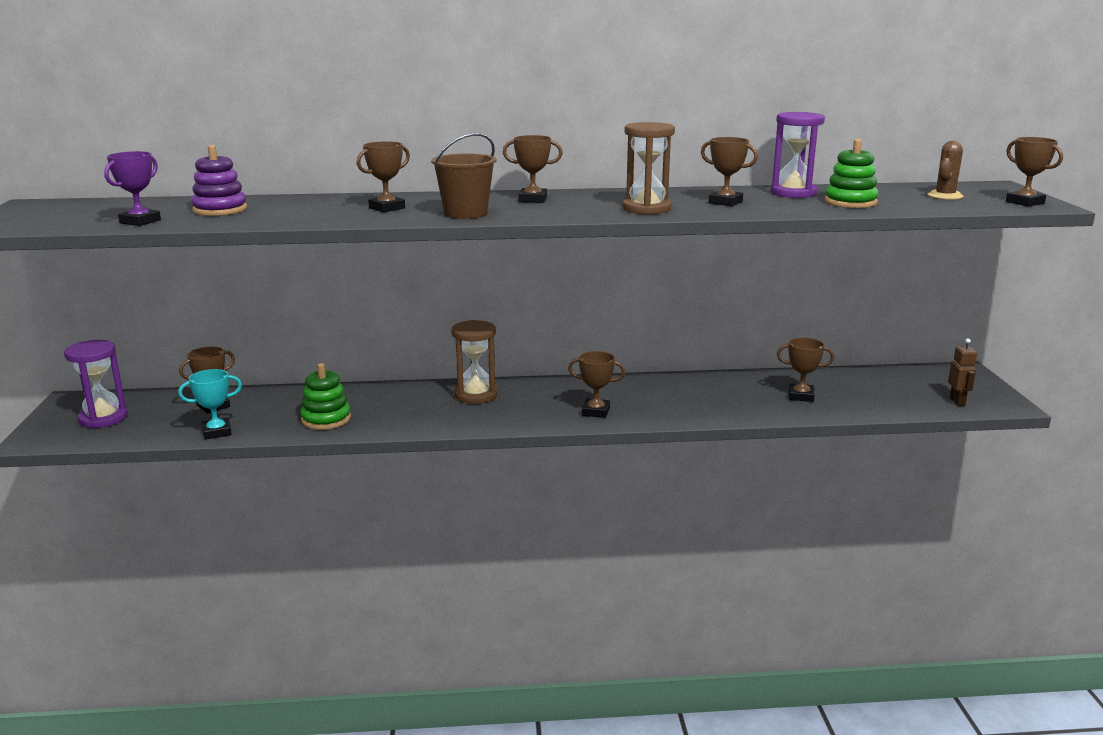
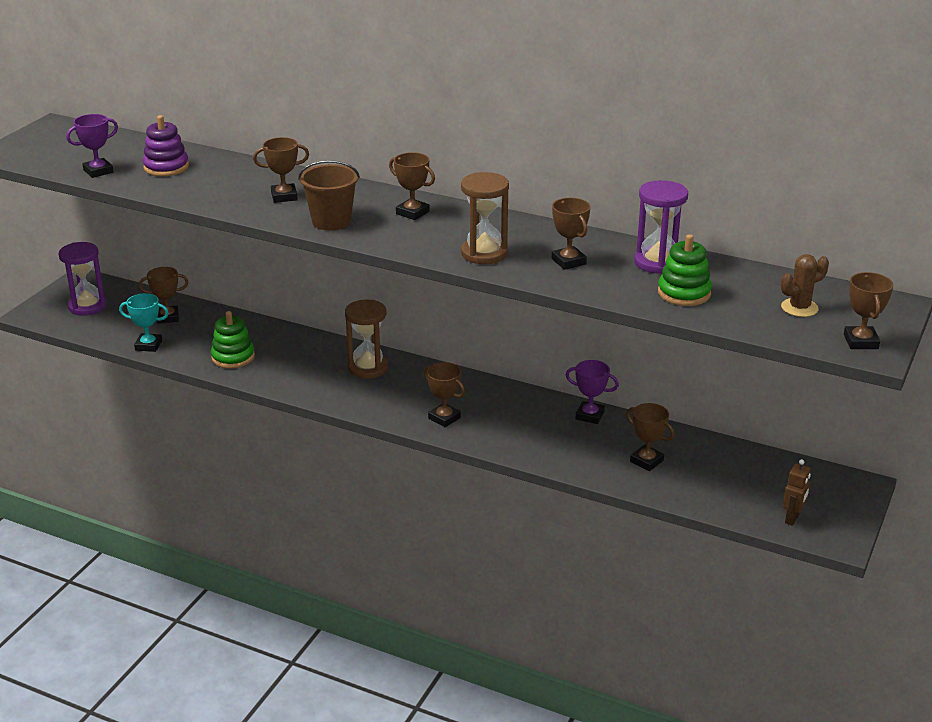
camera: 30 degrees right, 10 degrees up
none -> purple trophy [566,360,619,424]

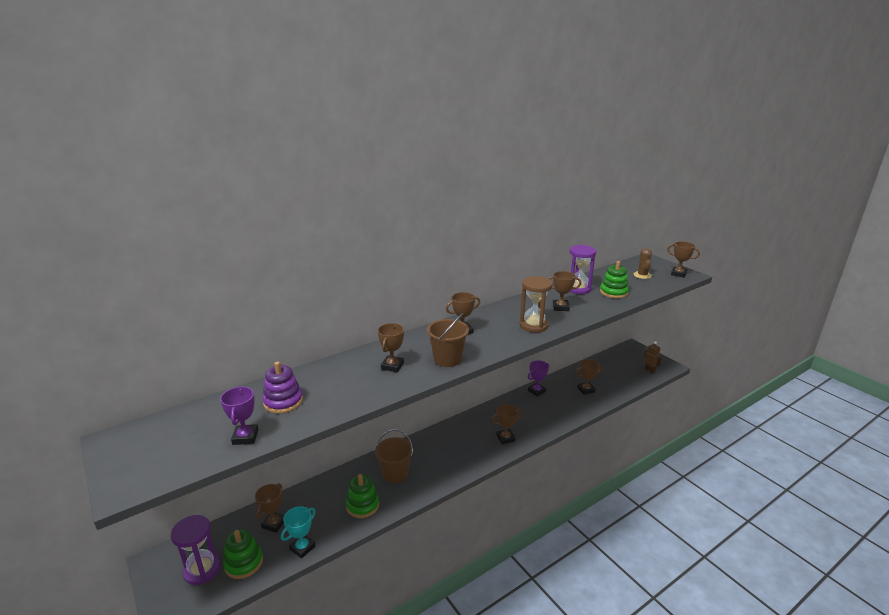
camera: 60 degrees left, 5 degrees down
brown hourglass [345,300,388,379] -> none
none -> green stacking toy [223,529,263,579]
none -> brown bucket [375,429,413,483]

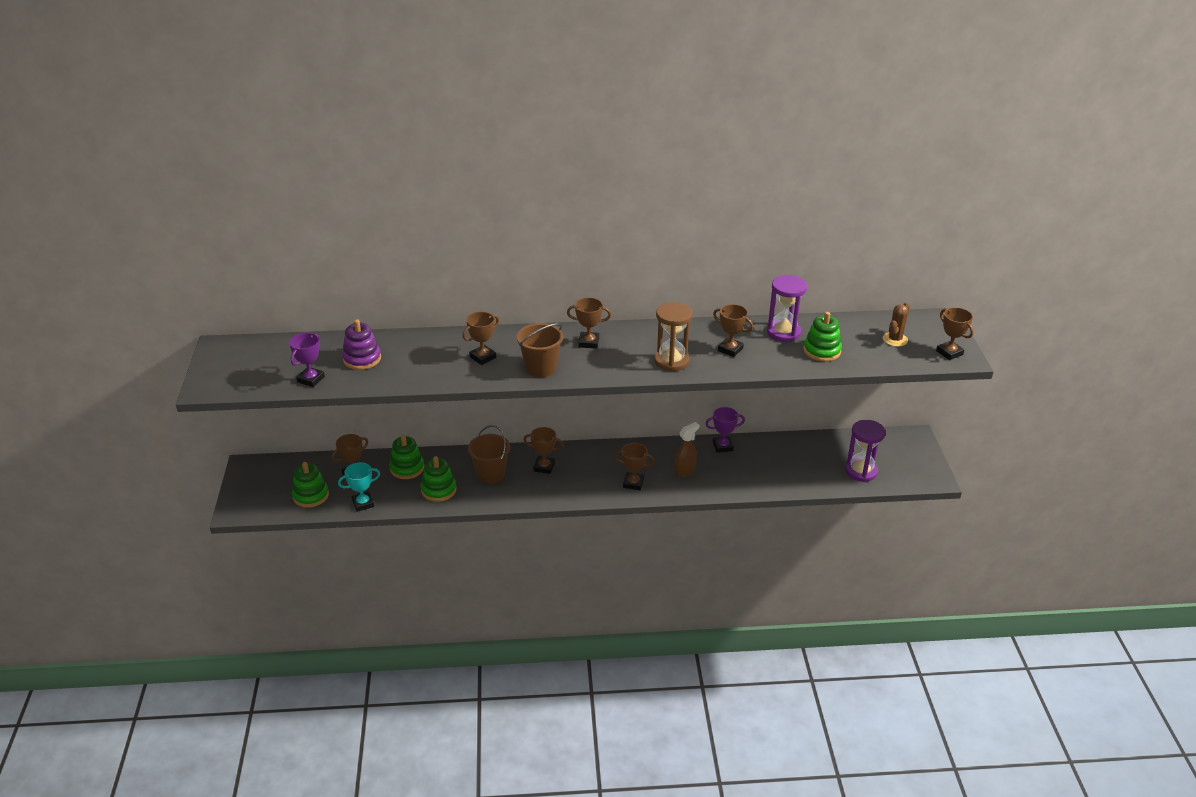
camera: 30 degrees right, 10 degrees up
purple hourglass [171,515,220,585] -> purple hourglass moved to [845,420,886,482]
brown trophy [575,359,602,395] -> brown trophy moved to [524,427,564,474]
brown robot [644,341,662,374] -> none
none -> green stacking toy [389,435,424,479]
none -> brown spray bottle [675,422,699,477]

